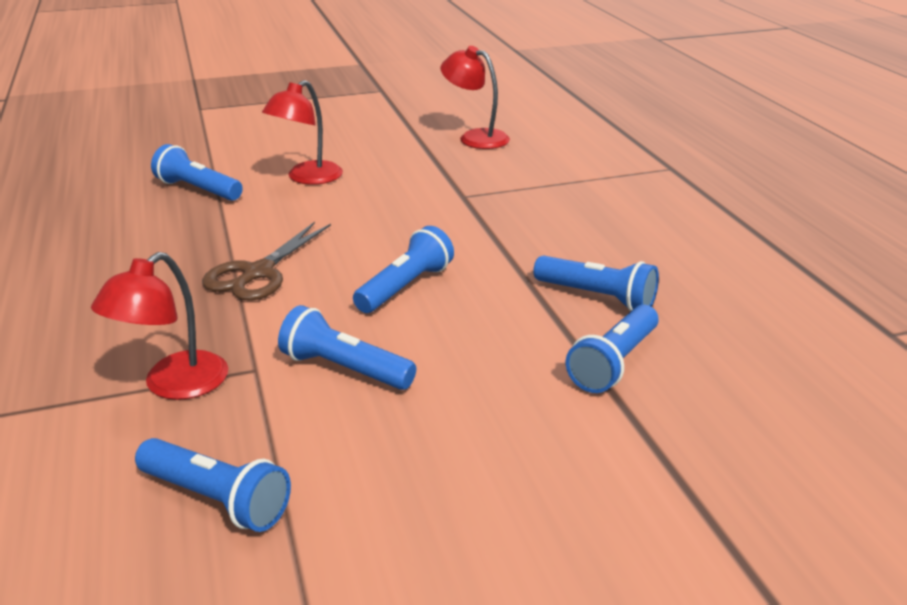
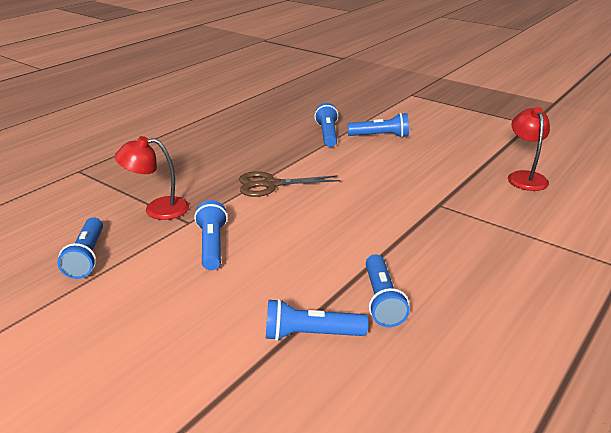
camera: 55 degrees right, 0 degrees up
red lamp [262,80,343,185] -> none
blue flashlight [353,226,454,313] -> blue flashlight moved to [347,113,409,138]

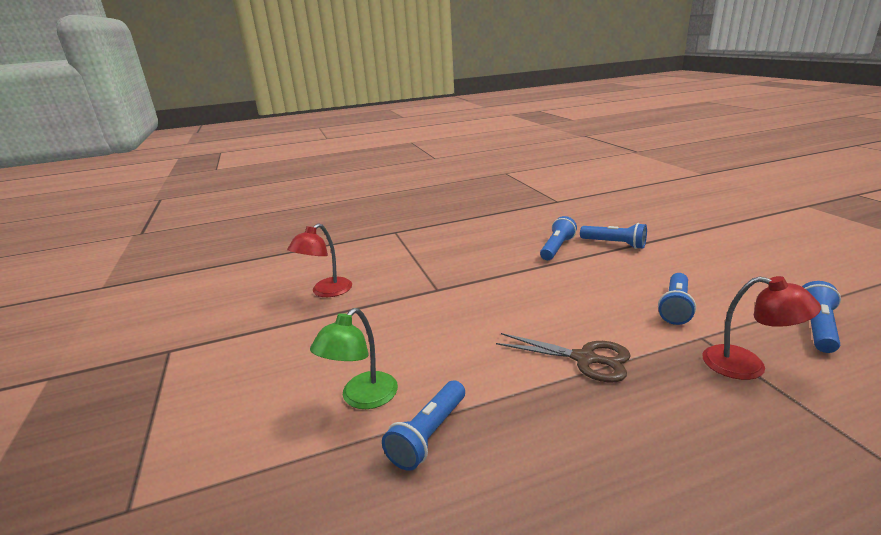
camera: 145 degrees left, 5 degrees down
blue flashlight [347,113,409,138] -> green lamp [310,308,398,409]

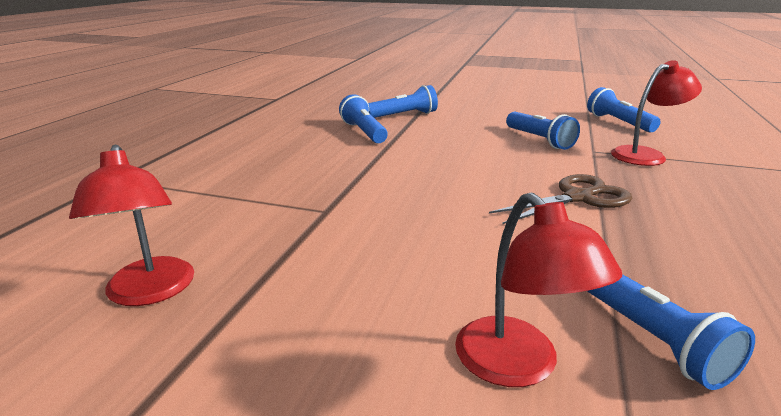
camera: 55 degrees left, 0 degrees up
green lamp [310,308,398,409] -> red lamp [455,193,622,387]

